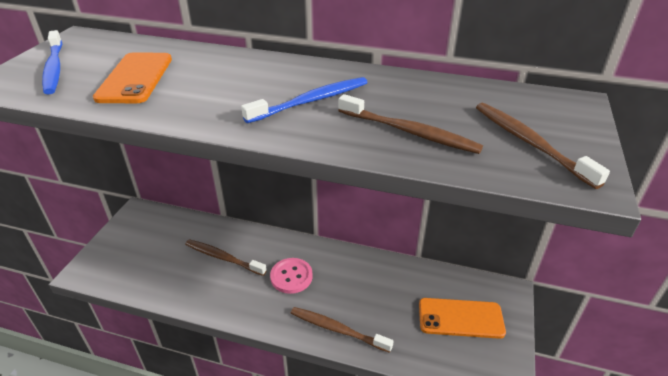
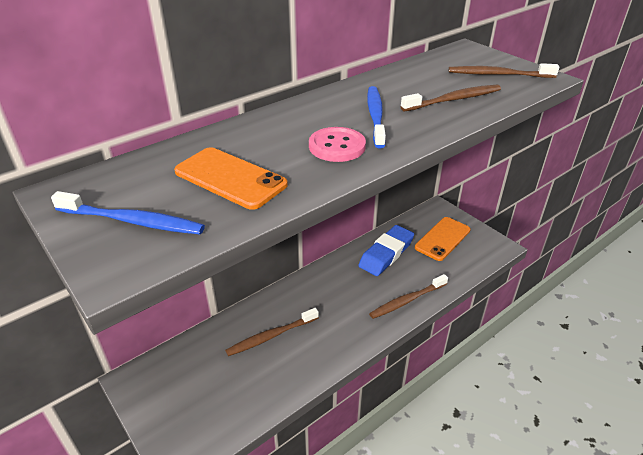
camera: 55 degrees left, 0 degrees up
pink button [270,258,313,294] -> pink button moved to [309,127,366,162]
none -> blue eraser [358,225,414,276]

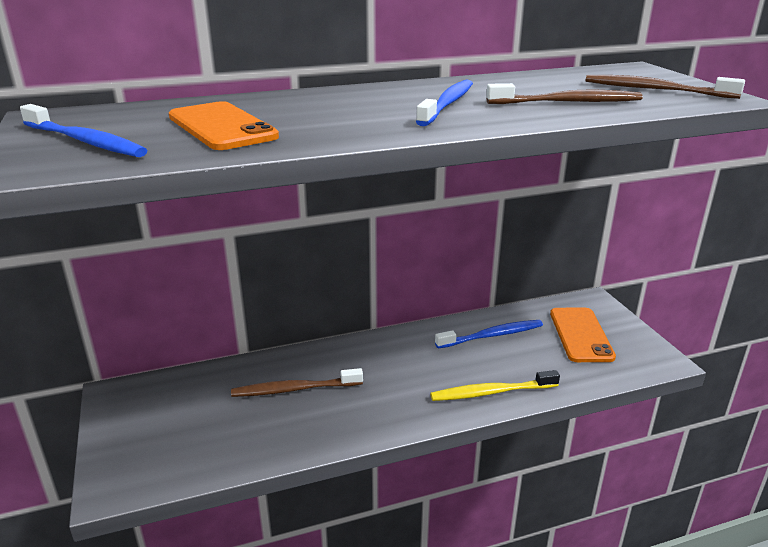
camera: 20 degrees right, 10 degrees down
pink button [309,127,366,162] -> none
blue eraser [358,225,414,276] -> blue toothbrush [435,320,543,349]
brown toothbrush [369,274,448,319] -> yellow toothbrush [430,370,560,401]
orange phone [415,217,471,261] -> orange phone turned 60 degrees counterclockwise [550,308,616,362]

